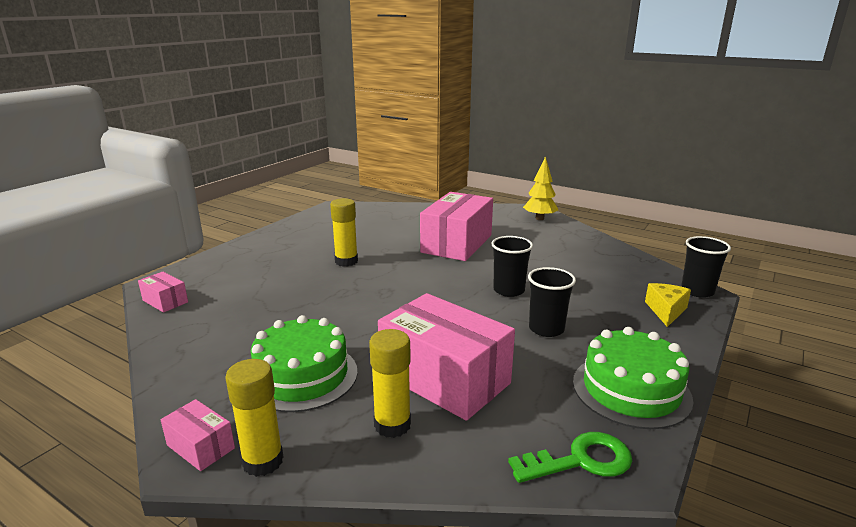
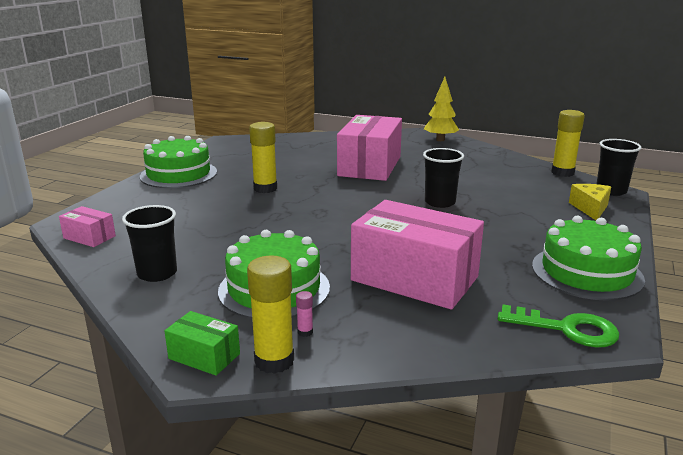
camera: 10 degrees left, 0 degrees up
pink box [161,399,235,471] -> green box [165,311,240,376]
yellow glue stick [369,329,411,438] -> yellow glue stick moved to [551,110,585,177]
green key [508,432,632,483] -> green key turned 45 degrees clockwise [498,304,619,348]
black cup [528,267,576,337] -> black cup moved to [122,205,177,282]
none -> green cake [140,136,217,188]
none -> pink glue stick [296,291,313,337]

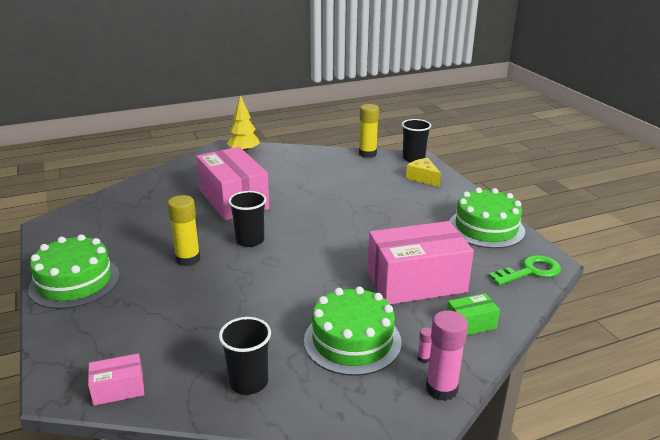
camera: 45 degrees left, 5 degrees up
green box [165,311,240,376] -> green box moved to [447,293,500,335]
yellow glue stick [247,255,294,374] -> pink glue stick [426,310,468,401]
black cup [423,148,464,208] -> black cup moved to [228,191,266,247]

